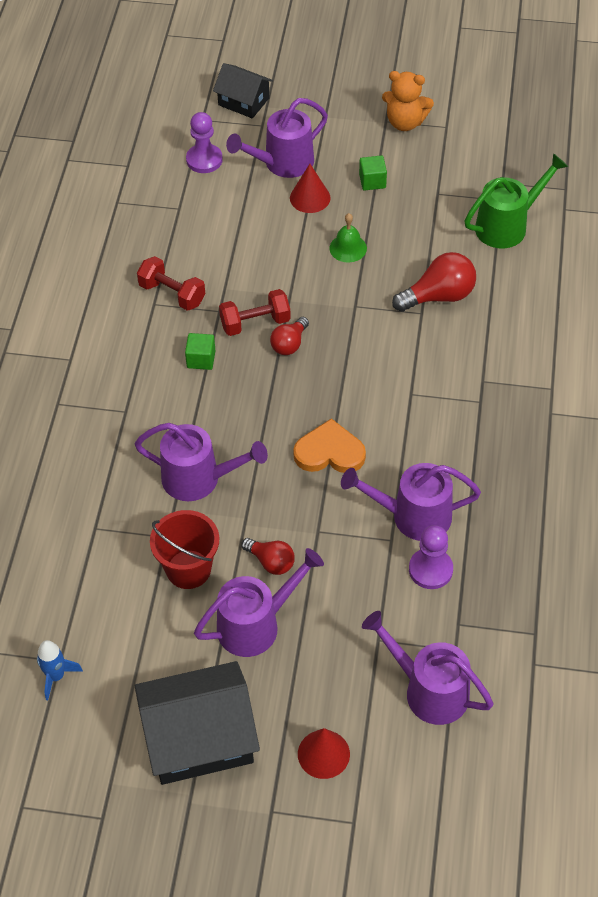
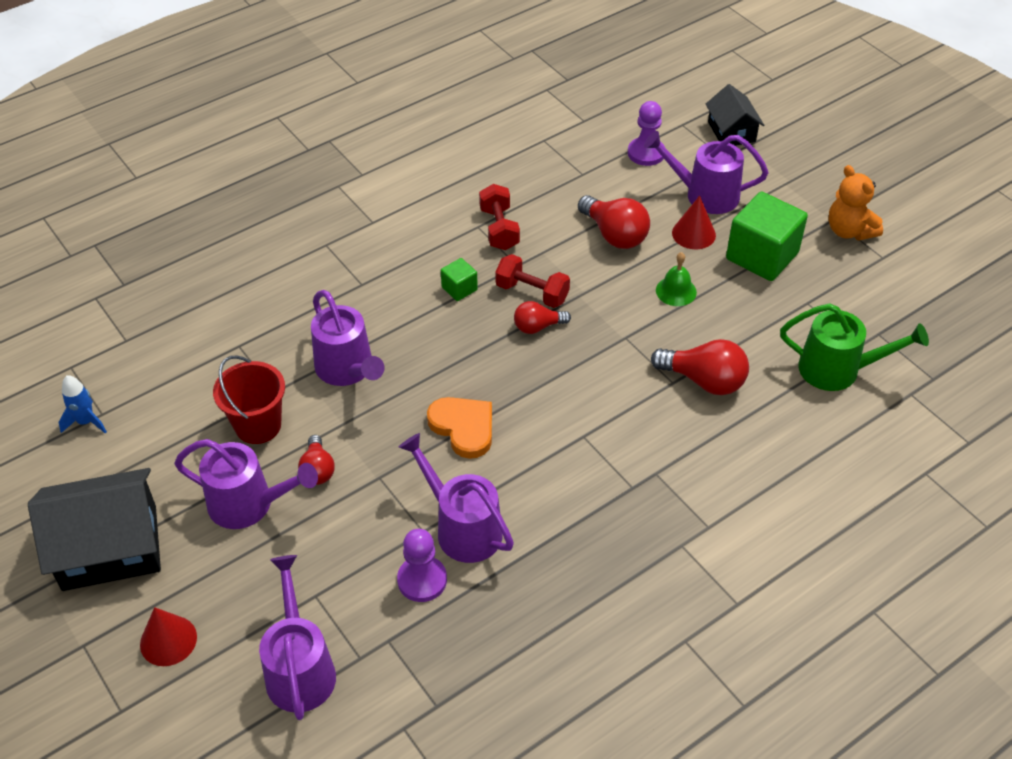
camera: 45 degrees right, 5 degrees down
black house [135,661,260,785] -> black house turned 45 degrees counterclockwise [28,468,161,591]
green cube [359,155,387,191] -> green cube [726,192,808,281], size x2.10
none -> red light bulb [578,195,650,249]

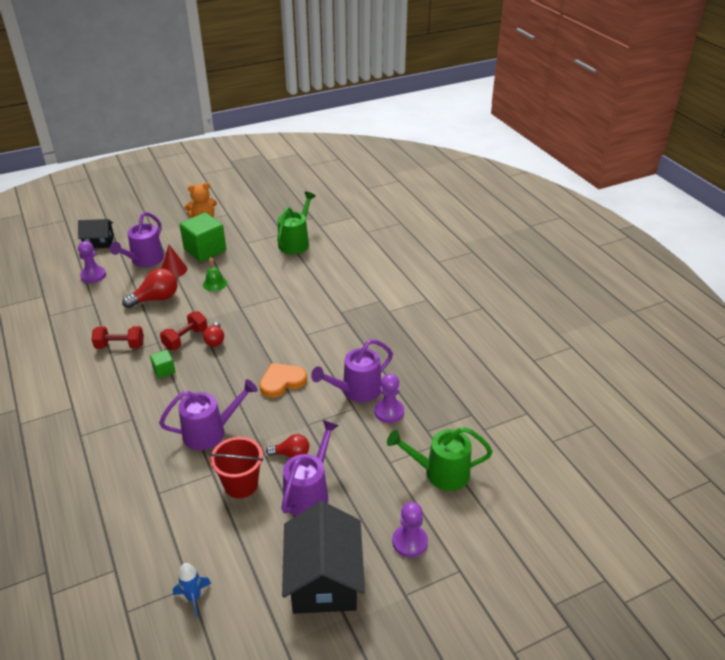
camera: 80 degrees left, 10 degrees down
red cone [140,607,197,666] -> purple pawn [392,502,428,558]
purple watering can [259,555,336,720] -> green watering can [387,427,493,491]
red light bulb [651,339,749,395] -> none

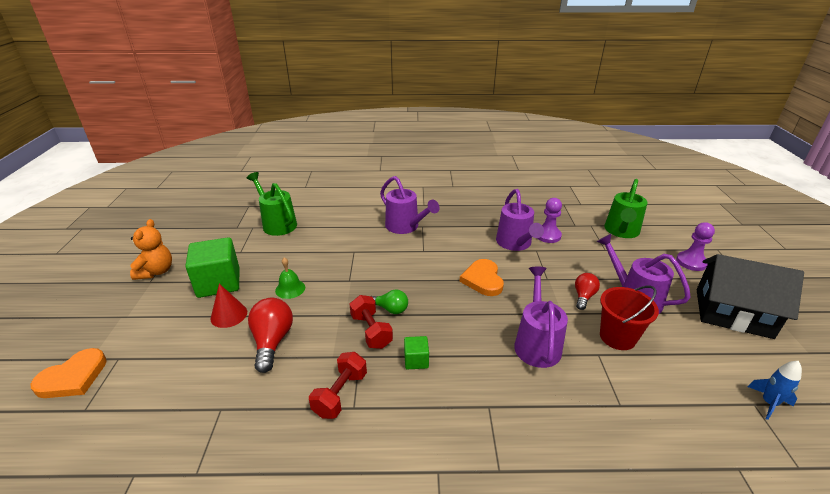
camera: 65 degrees left, 5 degrees down
black house [78,219,114,248] -> orange heart [30,348,107,398]
purple pawn [78,241,106,283] -> none
purple watering can [110,212,164,267] -> purple watering can moved to [380,176,440,234]
red light bulb [203,322,224,347] -> green light bulb [371,289,408,314]

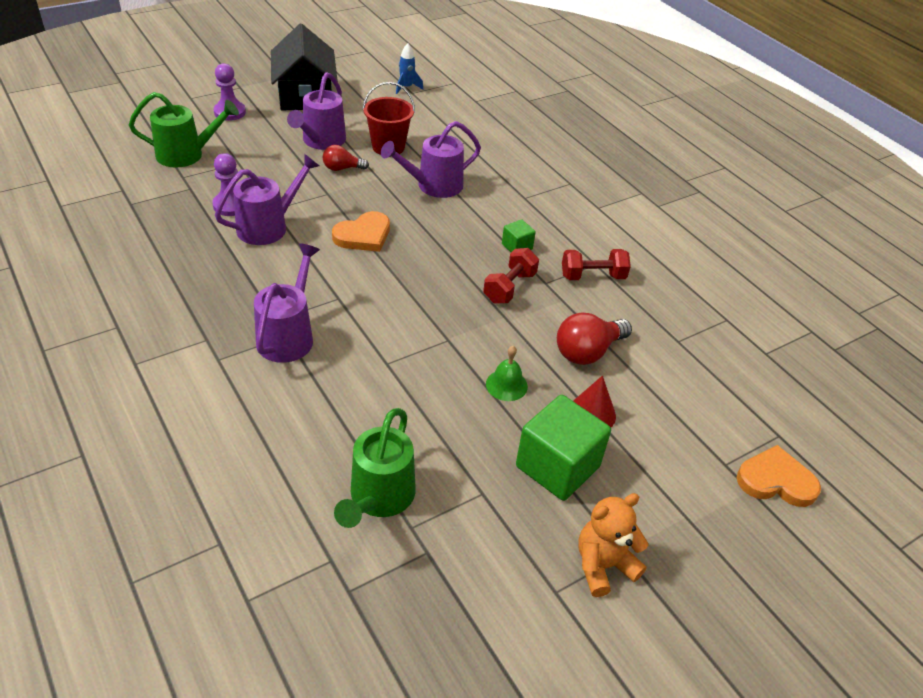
camera: 125 degrees left, 10 degrees up
green light bulb [371,289,408,314] -> none

